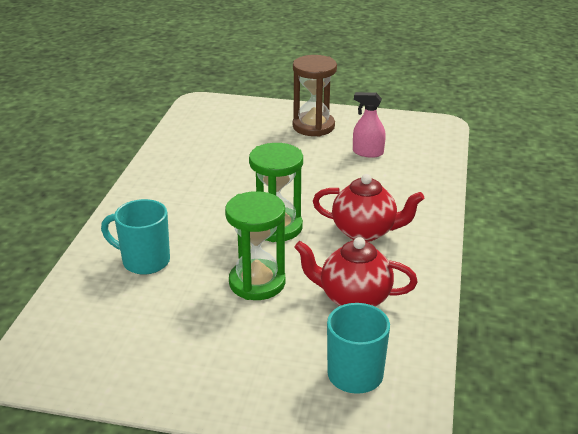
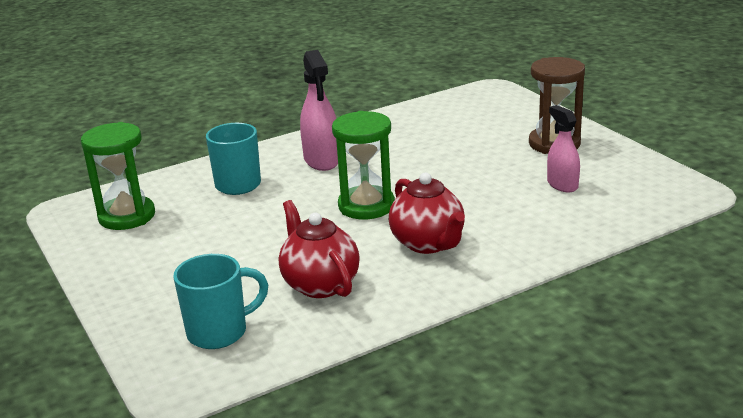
camera: 50 degrees right, 5 degrees down
green hourglass [225,191,285,300] -> green hourglass moved to [81,122,155,230]
none -> pink spray bottle [300,50,338,171]

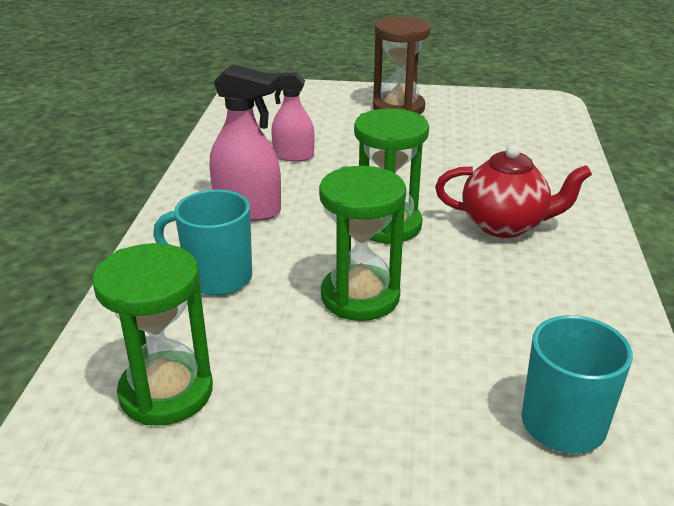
camera: 55 degrees left, 5 degrees up
red teapot [279,200,360,298] -> none
pink spray bottle [547,105,580,192] -> pink spray bottle moved to [270,72,314,162]
none -> green hourglass [319,166,406,321]

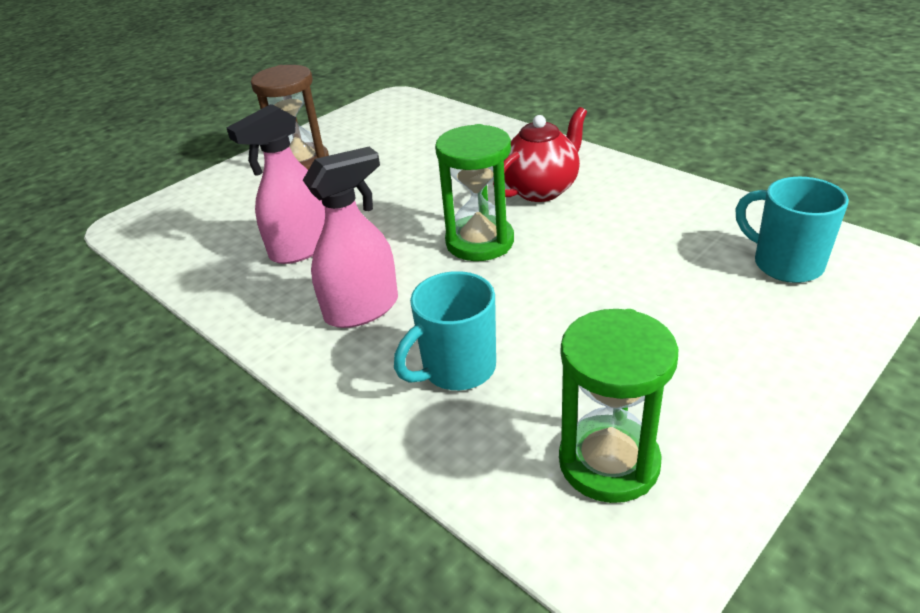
camera: 50 degrees left, 5 degrees up
pink spray bottle [270,72,314,162] -> pink spray bottle [227,104,325,264], size x1.50
green hourglass [319,166,406,321] -> none

